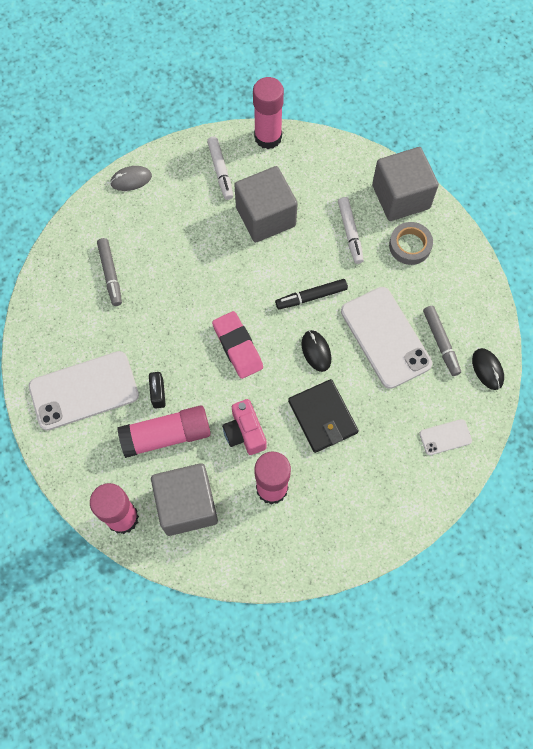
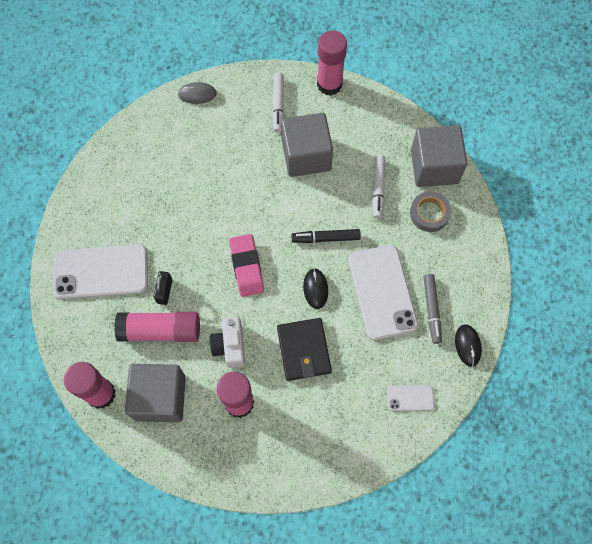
camera: 15 degrees right, 0 degrees up
grey marker [97,238,122,306] -> none
pink camera [222,399,266,455] -> white camera [210,317,245,368]

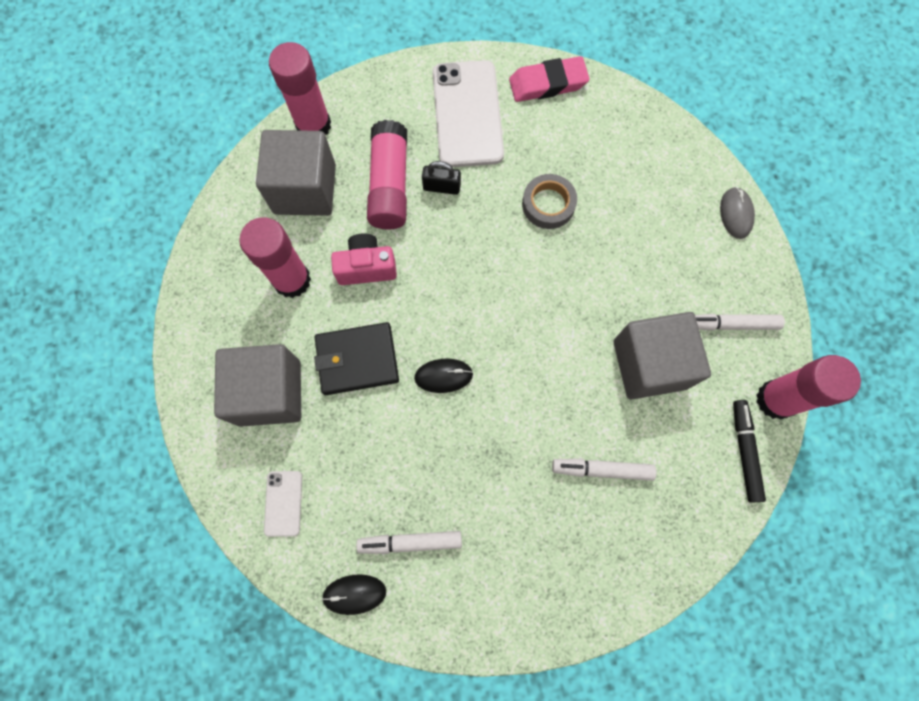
camera: 90 degrees right, 5 degrees up
white camera [210,317,245,368] -> pink camera [331,234,397,285]
pink eraser [229,234,264,297] -> pink eraser moved to [509,56,590,102]
black marker [292,229,361,243] -> black marker moved to [733,400,766,503]
white phone [348,245,418,340] -> none
grey tape [410,191,451,232] -> grey tape moved to [522,174,577,229]
grey cube [411,125,467,187] -> grey cube moved to [214,344,301,427]
grey marker [423,274,442,344] -> white marker [356,531,462,554]

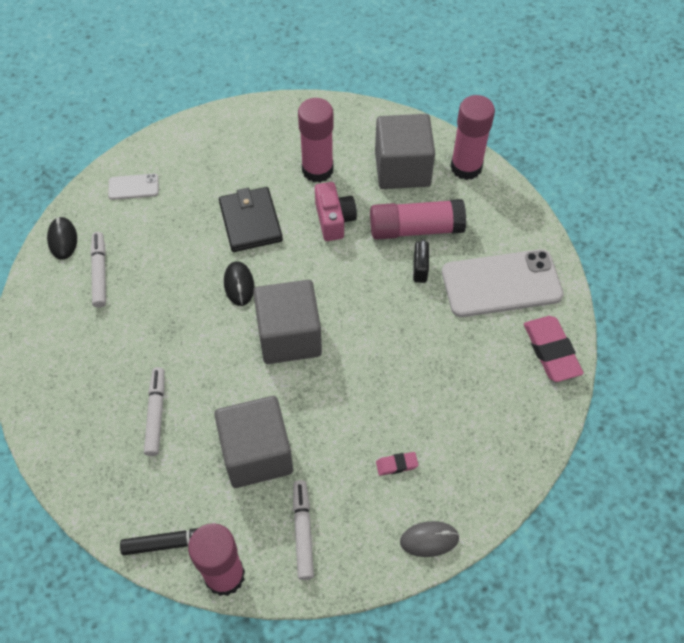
camera: 85 degrees right, 15 degrees down
grey cube [214,344,301,427] -> grey cube moved to [253,280,322,364]
grey tape [522,174,577,229] -> none
none -> pink eraser [376,452,418,476]

